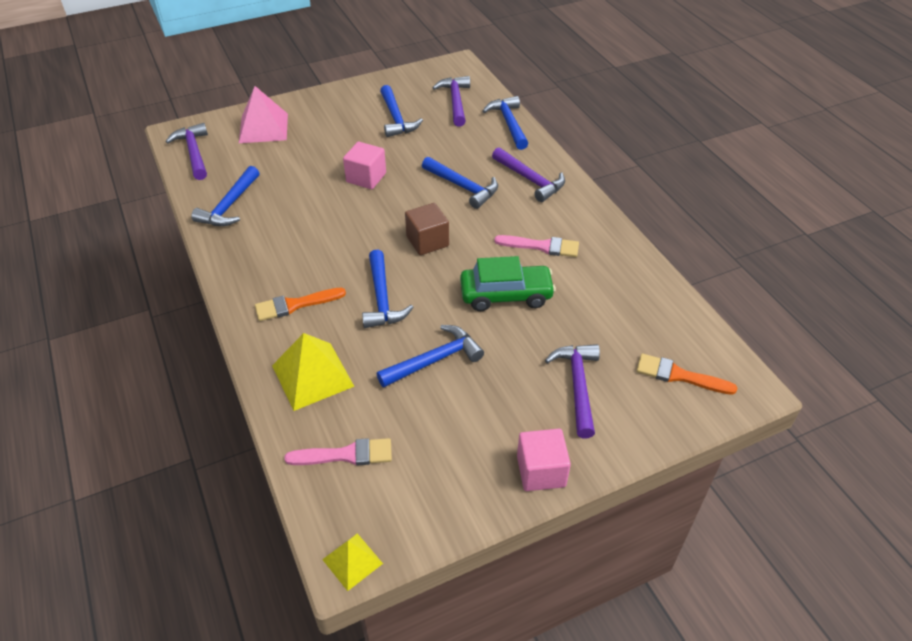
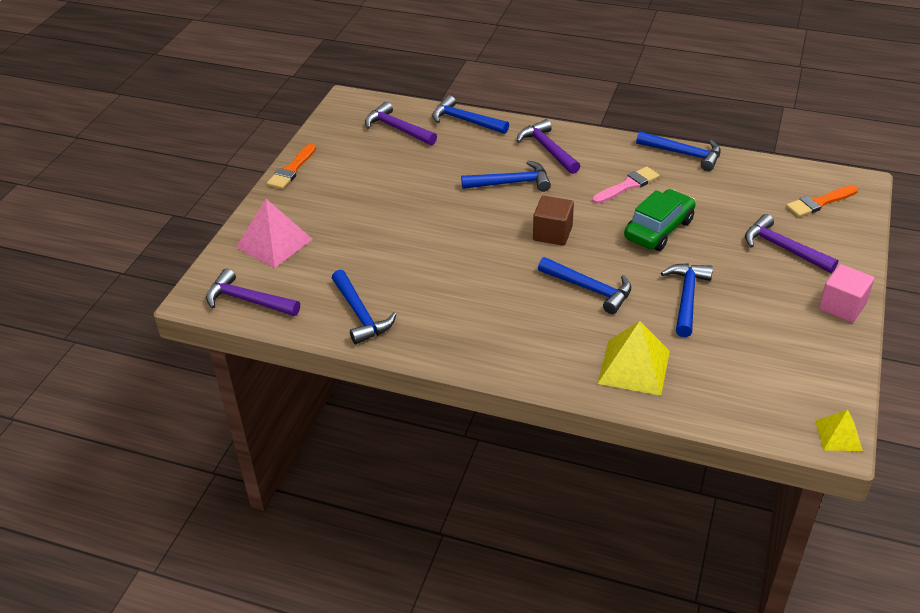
camera: 45 degrees left, 5 degrees down
orange brush [255,287,346,321] -> orange brush moved to [267,144,316,189]
pink brush [284,438,392,466] -> none
pink cube [343,142,386,189] -> none
blue hammer [380,85,423,137] -> blue hammer moved to [636,131,721,171]
purple hammer [492,147,565,202] -> purple hammer turned 120 degrees counterclockwise [517,119,580,174]

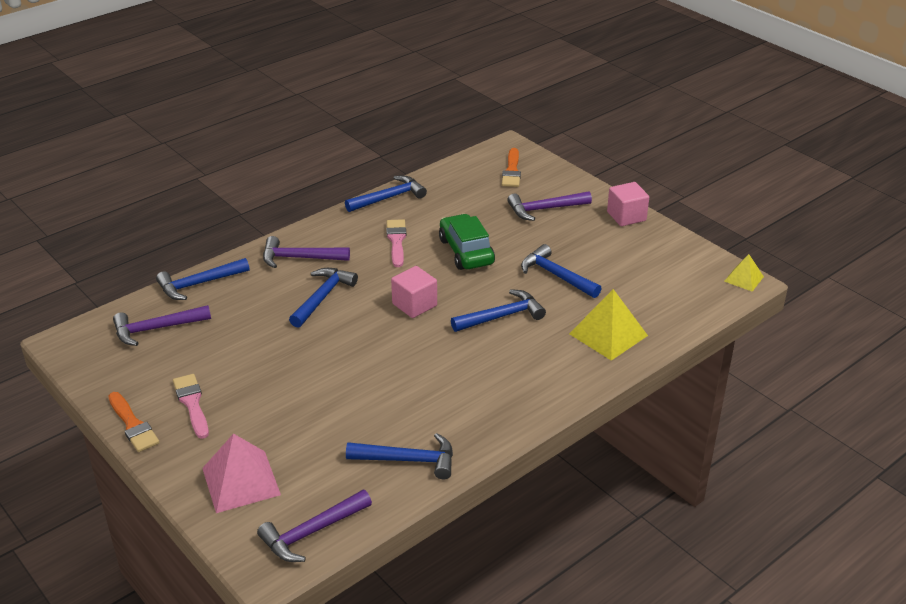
camera: 60 degrees left, 5 degrees down
brown cube [533,196,574,246] -> pink cube [391,266,437,318]
none -> pink brush [173,374,209,439]

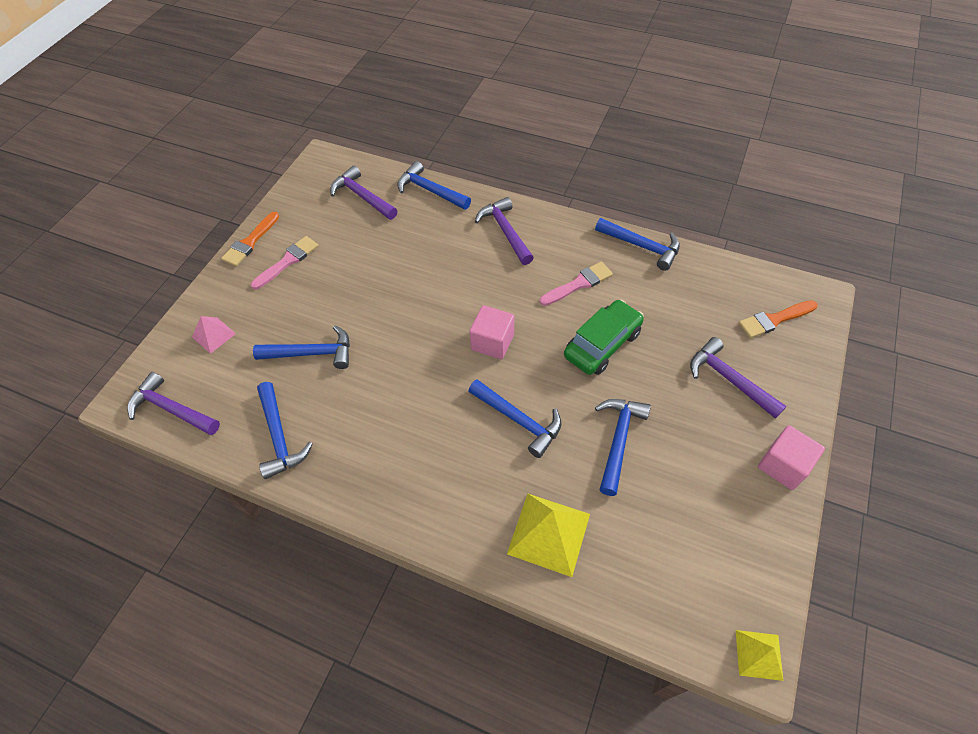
camera: 65 degrees right, 20 degrees up
pink pyramid [202,433,281,513] -> pink pyramid [192,316,236,354], size x0.57
blue hammer [289,268,358,328] -> blue hammer moved to [253,325,350,369]

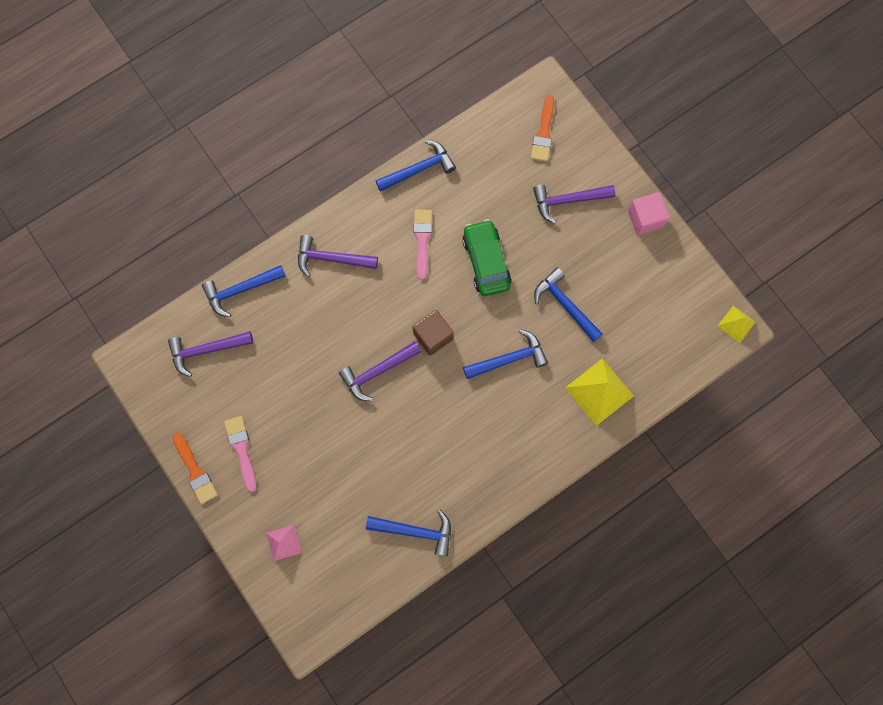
camera: 60 degrees left, 20 degrees up
purple hammer [127,372,220,435] -> purple hammer moved to [339,341,421,402]
blue hammer [253,325,350,369] -> none
pink cube [470,305,514,359] -> brown cube [413,310,454,355]

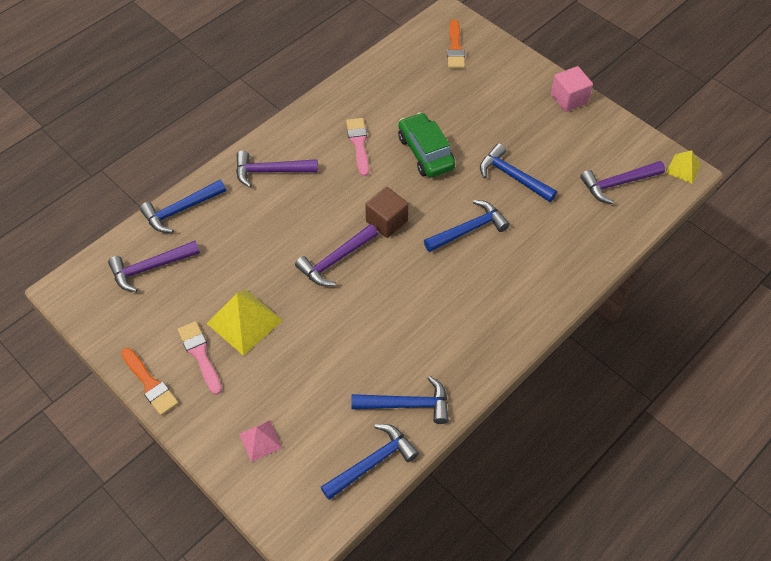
camera: 10 degrees left, 20 degrees down
blue hammer [376,140,456,192] -> blue hammer moved to [321,424,419,500]
purple hammer [533,185,615,224] -> purple hammer moved to [580,161,665,204]
yellow pyramid [565,358,634,426] -> yellow pyramid moved to [206,290,283,356]

